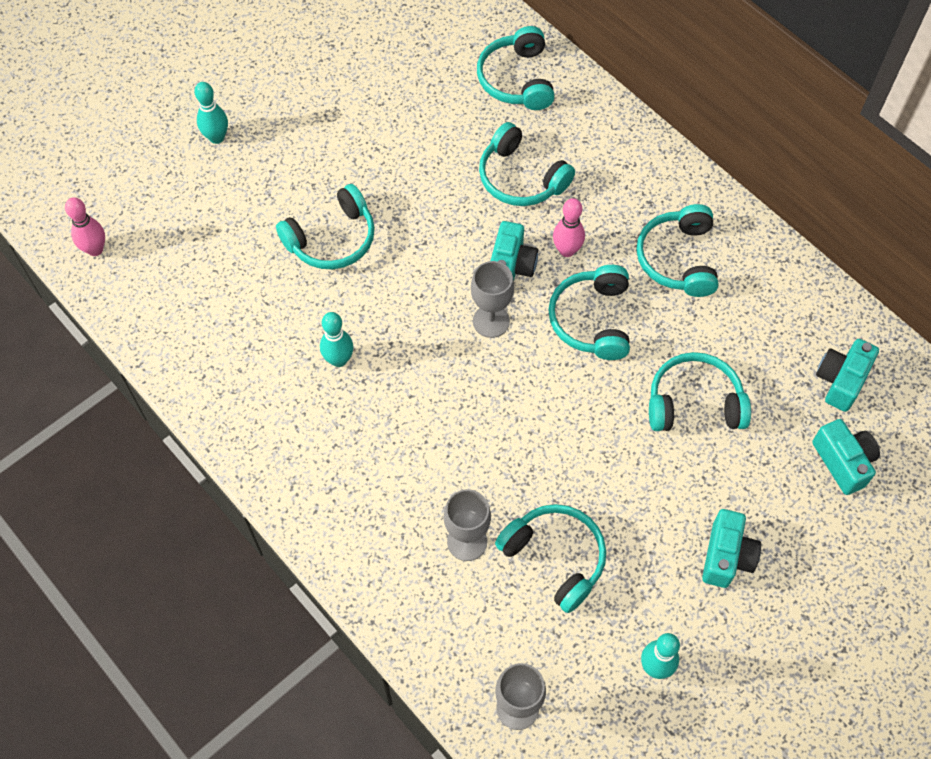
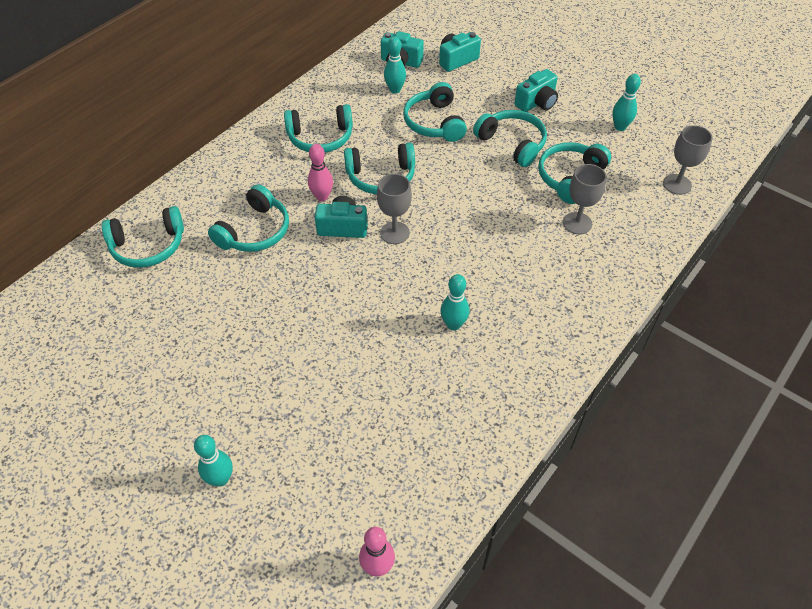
camera: 100 degrees left, 10 degrees down
turquoise headphones [276,184,375,269] -> turquoise headphones moved to [473,110,547,167]
turquoise camera [702,509,761,588] -> turquoise camera turned 135 degrees clockwise [514,69,558,112]
none -> turquoise bowling pin [384,37,406,93]

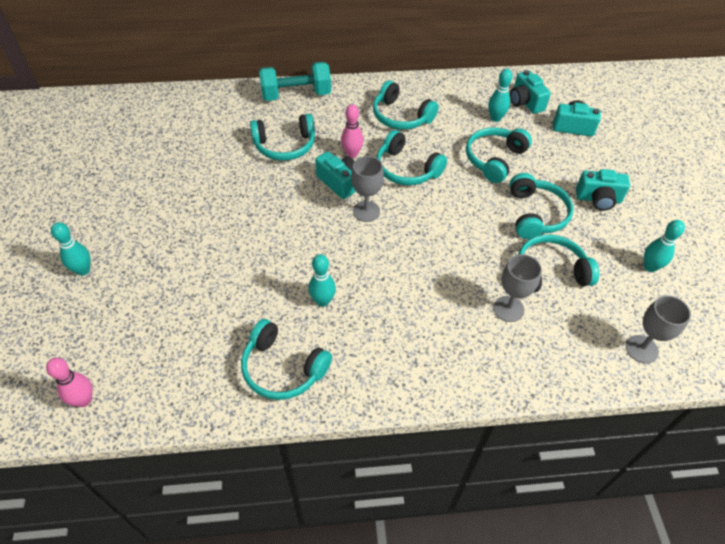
camera: 45 degrees right, 0 degrees up
turquoise headphones [102,206,184,268] -> turquoise headphones moved to [241,319,332,400]
none -> turquoise dumbbell [259,62,331,101]

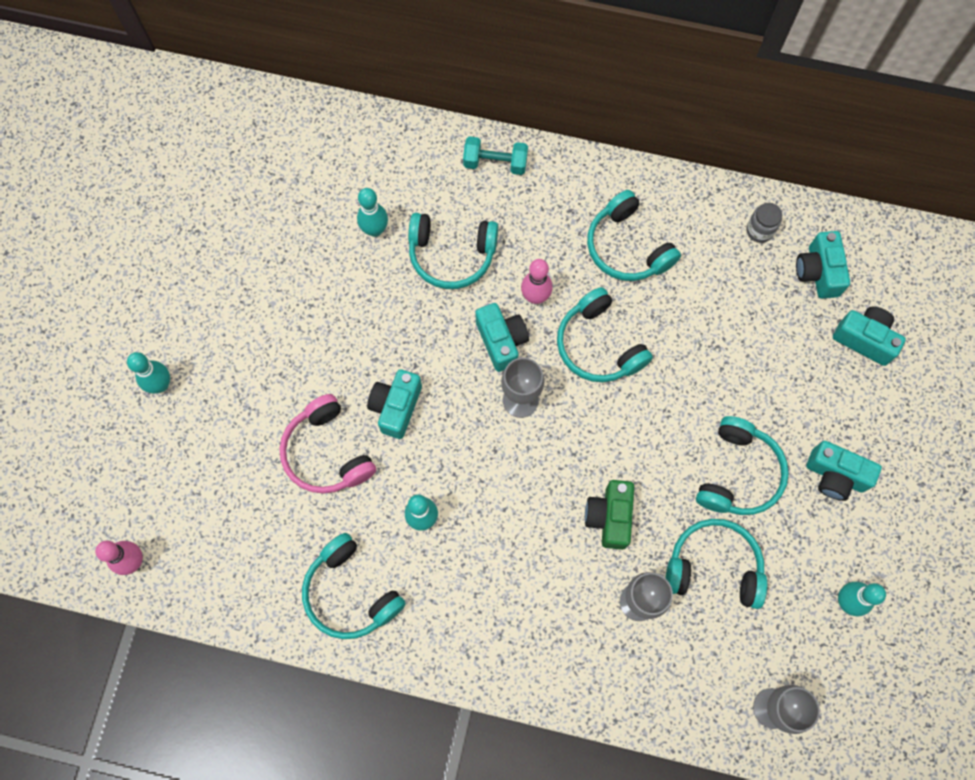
camera: 20 degrees right, 20 degrees up
turquoise dumbbell [259,62,331,101] -> turquoise dumbbell [463,136,528,175], size x0.63
turquoise headphones [466,127,532,183] -> none
turquoise bowling pin [488,69,513,122] -> turquoise bowling pin moved to [357,188,388,237]
none -> pink headphones [279,394,376,494]
none -> turquoise camera [367,369,422,439]
none -> green camera [585,480,634,550]
none -> grey jar [746,203,782,243]

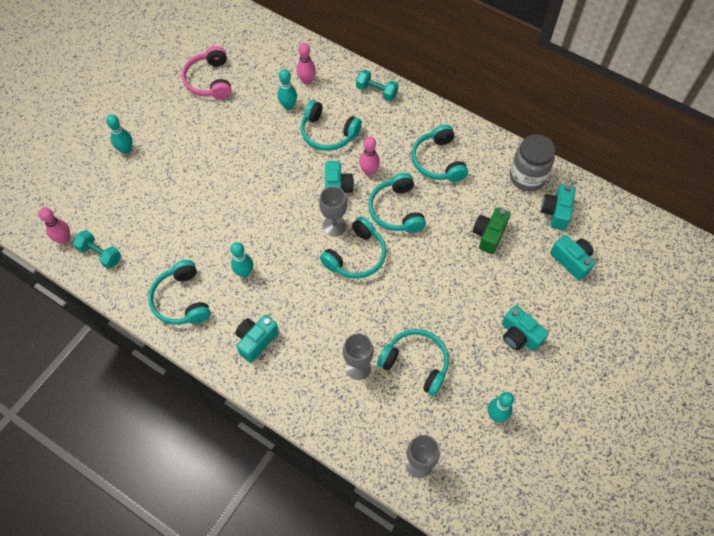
camera: 20 degrees right, 10 degrees down
pink headphones [279,394,376,494] -> pink headphones moved to [182,46,232,100]
turquoise camera [367,369,422,439] -> turquoise camera moved to [235,315,279,363]
green camera [585,480,634,550] -> green camera moved to [473,207,511,254]
turquoise headphones [696,416,789,515] -> turquoise headphones moved to [320,216,386,279]
grey jar [746,203,782,243] -> grey jar [510,134,555,191], size x1.94
none -> turquoise dumbbell [73,230,121,269]
none -> pink bowling pin [297,43,316,85]

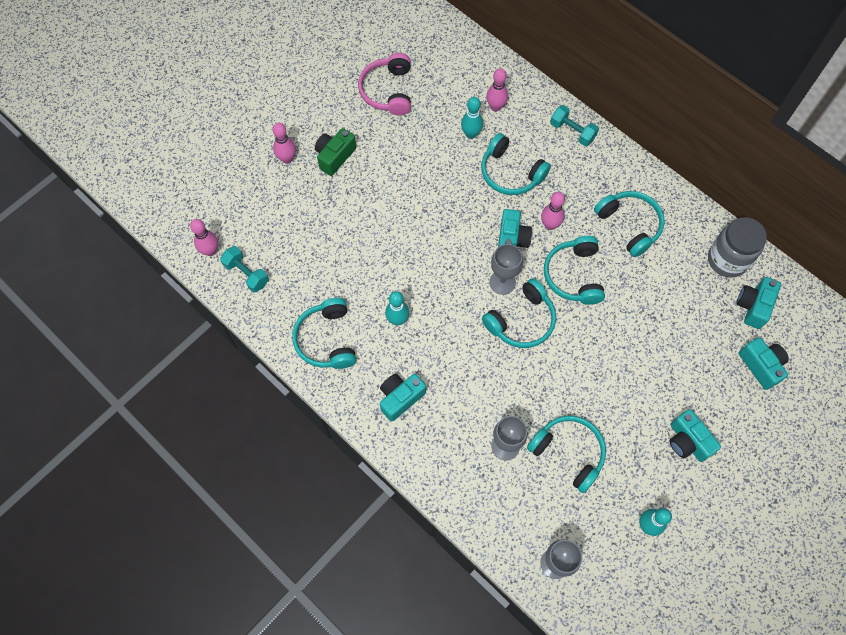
camera: 10 degrees right, 5 degrees up
turquoise bowling pin [106,114,132,154] -> pink bowling pin [272,123,296,164]
turquoise headphones [412,124,468,182] -> turquoise headphones turned 150 degrees clockwise [594,191,665,257]
green camera [473,207,511,254] -> green camera moved to [315,128,356,176]

